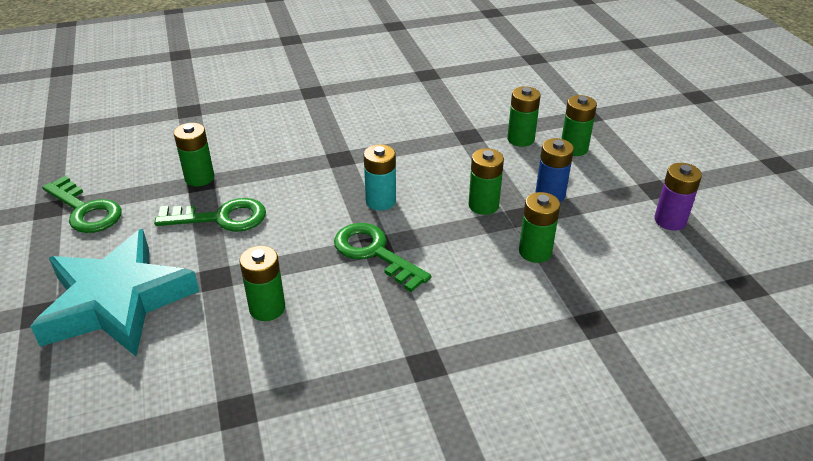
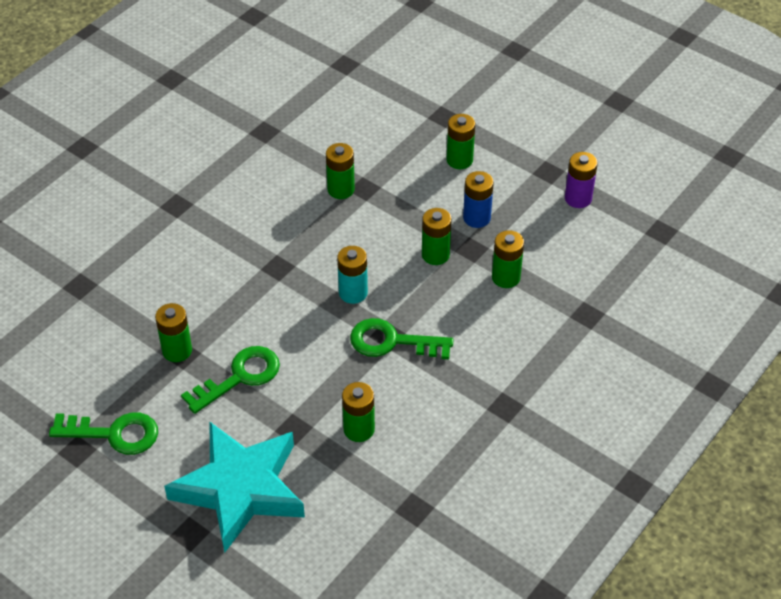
camera: 35 degrees left, 10 degrees up
green battery [507,86,541,147] -> green battery moved to [326,143,355,199]

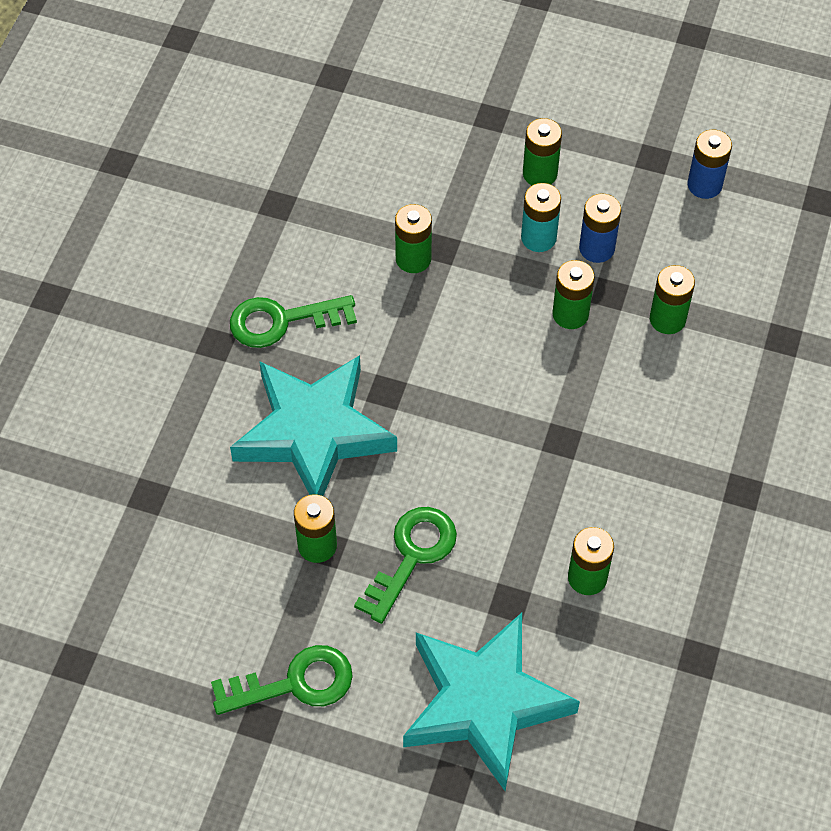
camera: 20 degrees left, 10 degrees up
turquoise battery [337,246,368,304] -> turquoise battery moved to [521,183,561,252]
green key [350,318,454,359] -> green key moved to [230,295,357,348]
purple battery [565,152,598,208] -> blue battery [688,129,732,199]
none -> turquoise star [230,355,397,496]

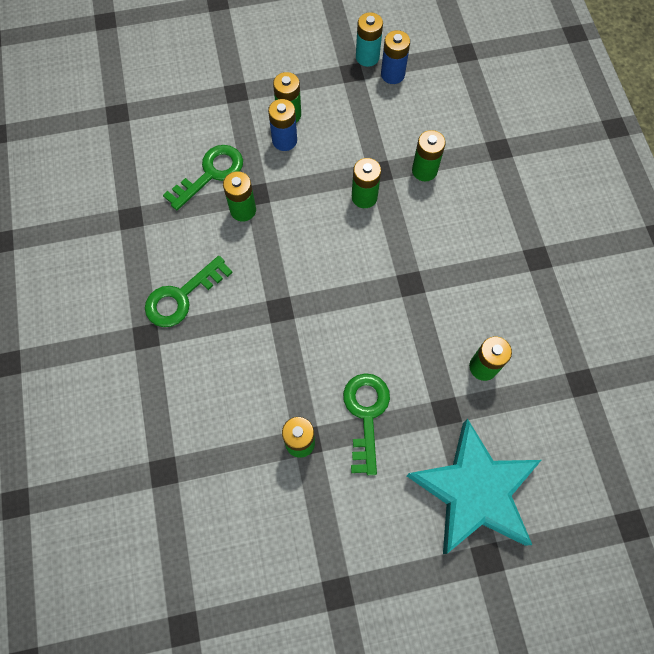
camera: 30 degrees left, 10 degrees up
green key [211,645,353,715] -> green key moved to [163,145,243,210]
turquoise star [230,355,397,496] -> none
turquoise battery [521,183,561,252] -> turquoise battery moved to [356,12,383,67]
blue battery [579,193,621,263] -> blue battery moved to [268,99,297,151]

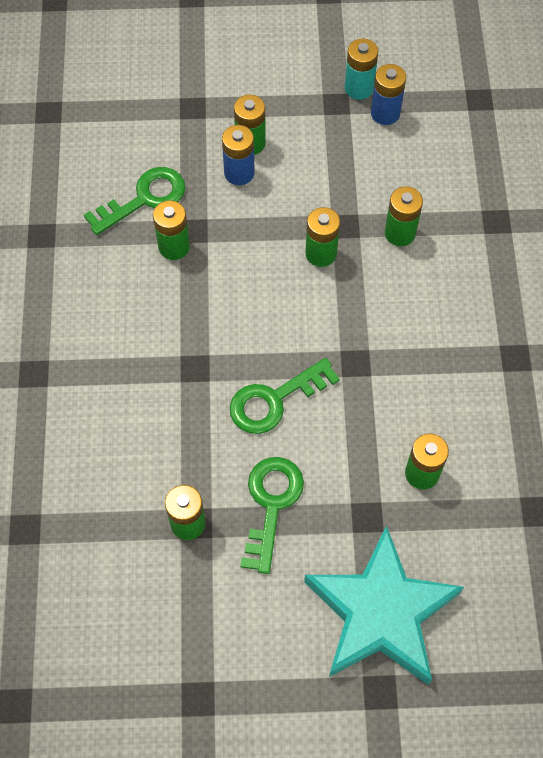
camera: 10 degrees right, 5 degrees down
green key [145,256,233,327] -> green key moved to [230,358,340,434]

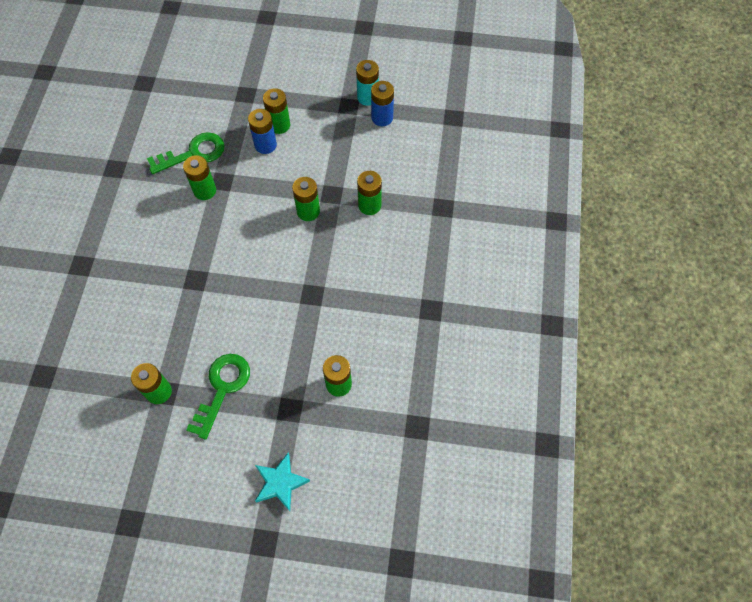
camera: 10 degrees right, 0 degrees up
green key [230,358,340,434] -> none
turquoise star [304,525,464,685] -> turquoise star [255,453,310,511], size x0.48

